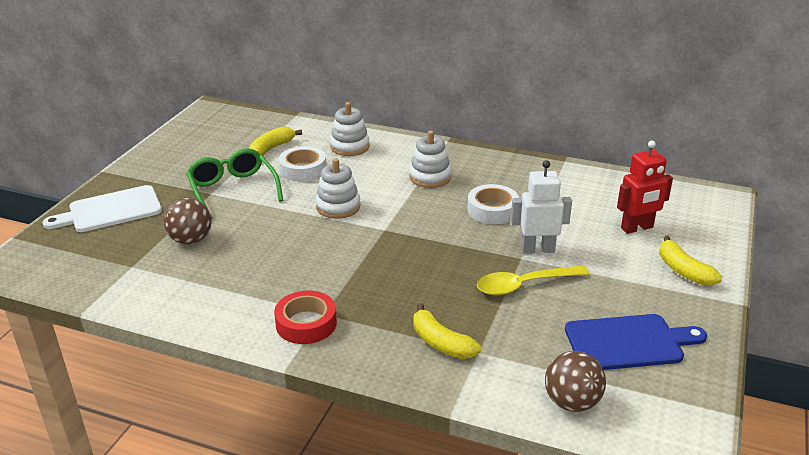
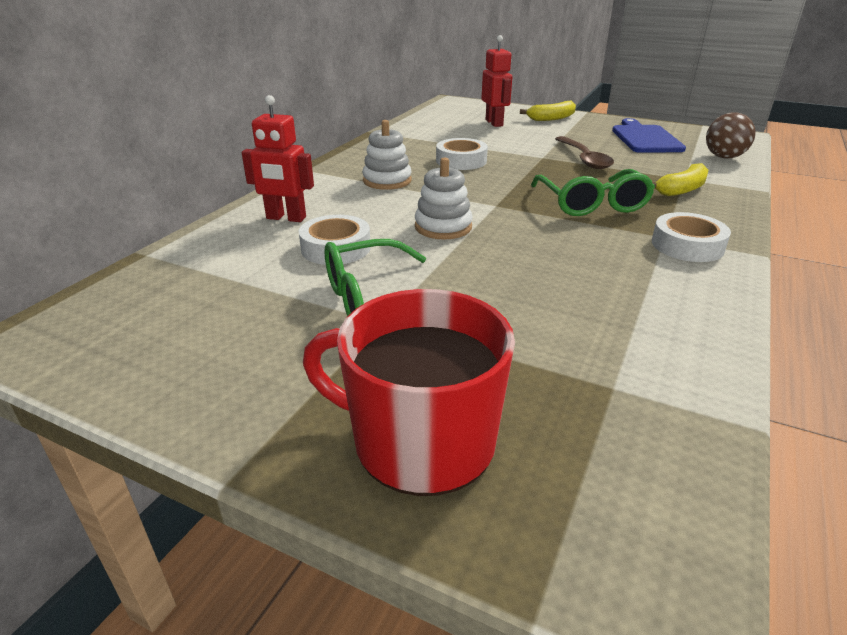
camera: 85 degrees left, 0 degrees up
white cutting board [43,185,162,232] -> red mug [303,289,515,496]
brown ball [164,198,212,245] -> none
yellow banana [249,126,302,156] -> none
red tape [274,291,337,344] -> white tape [652,212,731,262]
white stacking toy [330,102,370,156] -> red robot [242,95,314,222]
yellow spoon [477,265,589,296] -> brown spoon [555,136,614,169]
white robot [511,160,572,253] -> none
none -> green glasses [531,169,655,216]

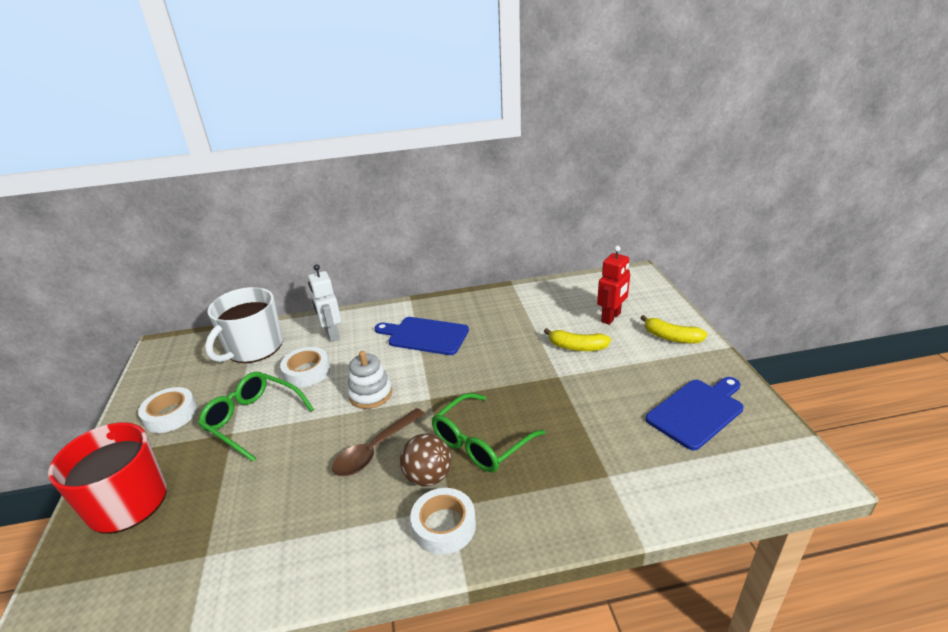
camera: 55 degrees right, 0 degrees up
red robot [242,95,314,222] -> white robot [308,264,341,342]
white stacking toy [362,120,412,190] -> blue cutting board [375,317,469,355]
white tape [436,138,488,170] -> white tape moved to [138,387,197,433]
brown spoon [555,136,614,169] -> brown spoon moved to [332,408,425,476]
yellow banana [652,163,708,196] -> yellow banana moved to [544,328,611,351]
brown ball [706,112,756,158] -> brown ball moved to [400,433,452,487]
none -> white mug [205,287,282,363]

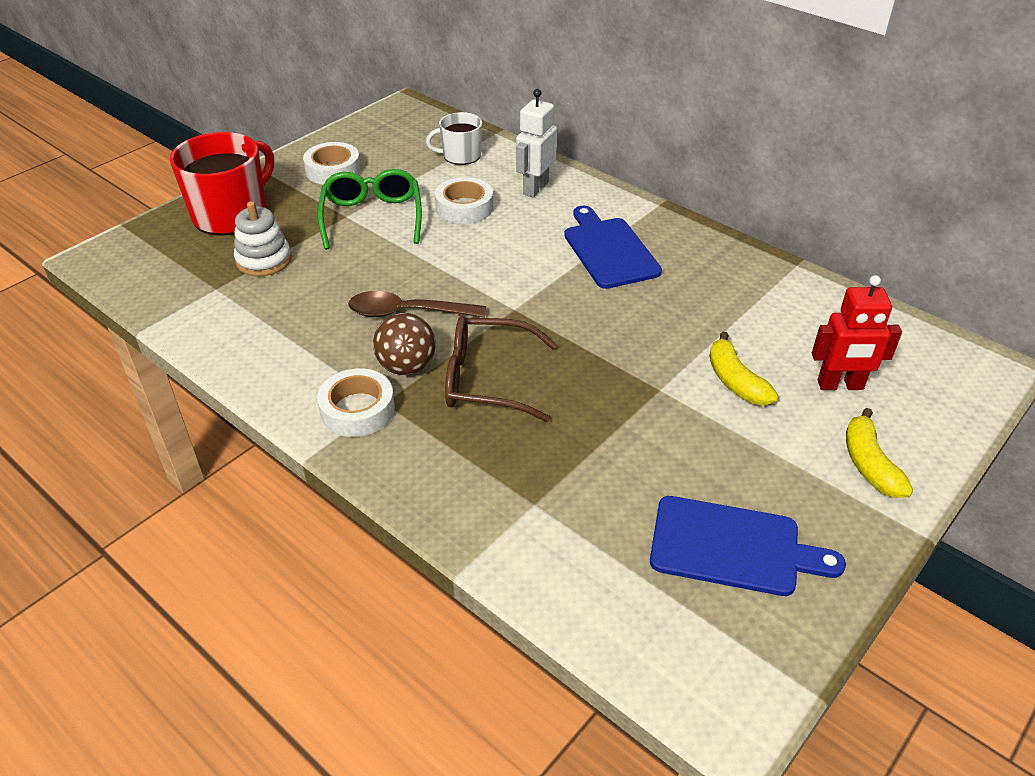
camera: 50 degrees right, 10 degrees up
white mug [205,287,282,363] -> white mug [426,112,482,165], size x0.56
white stacking toy [347,351,392,409] -> white stacking toy moved to [234,201,291,276]
green glasses [432,393,545,472] -> brown glasses [445,316,557,422]

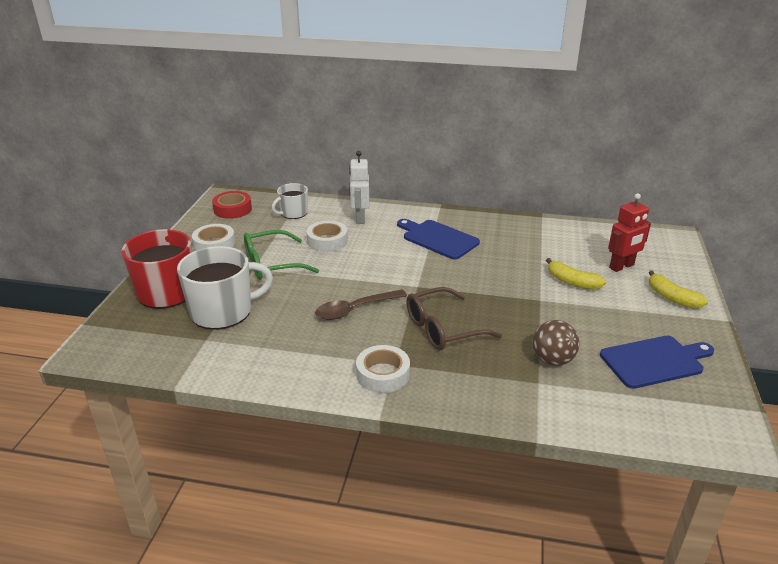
camera: 30 degrees left, 10 degrees down
white stacking toy [234,201,291,276] -> white mug [177,246,273,330]
green glasses [318,169,422,250] -> green glasses turned 75 degrees counterclockwise [244,230,319,280]
brown ball [373,313,436,375] -> brown ball moved to [532,320,579,366]
none -> red tape [212,191,252,219]

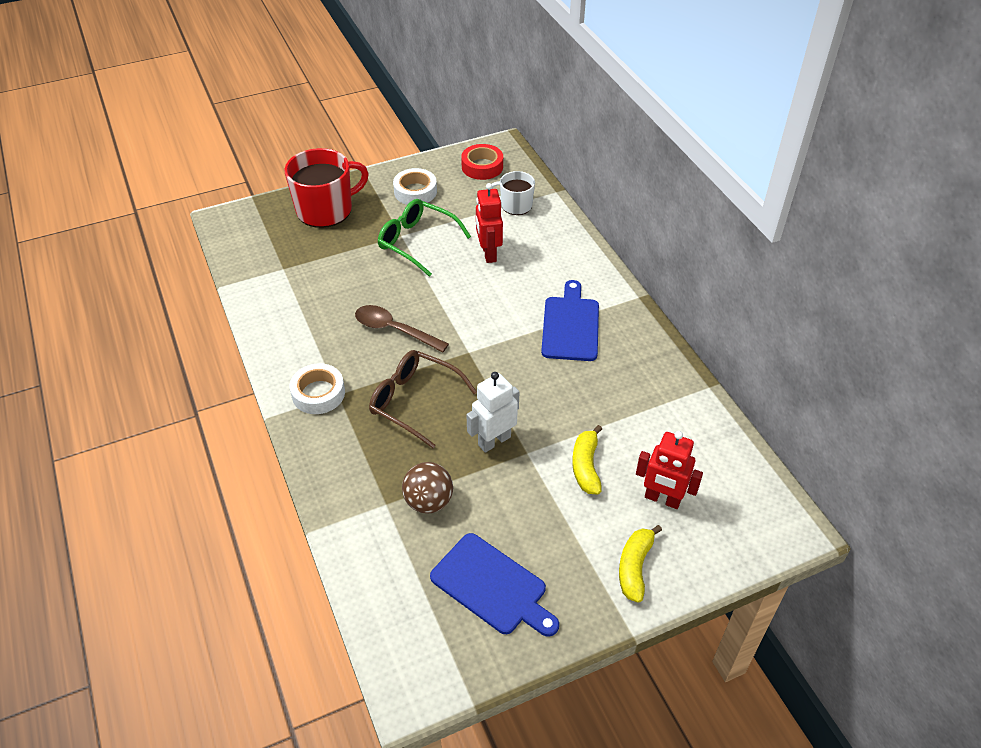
camera: 55 degrees right, 15 degrees up
white mug [177,246,273,330] -> none
white tape [306,221,348,252] -> red robot [476,183,503,263]
white robot [349,151,369,224] -> white robot moved to [467,372,519,453]

